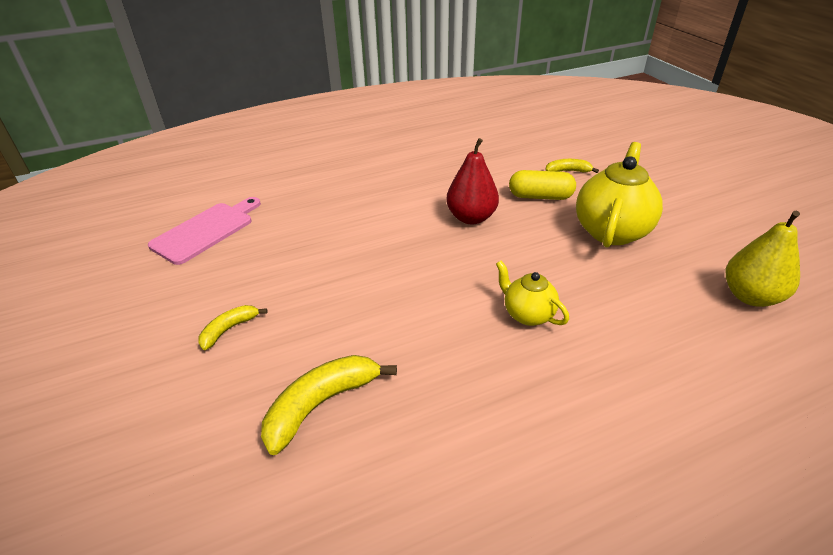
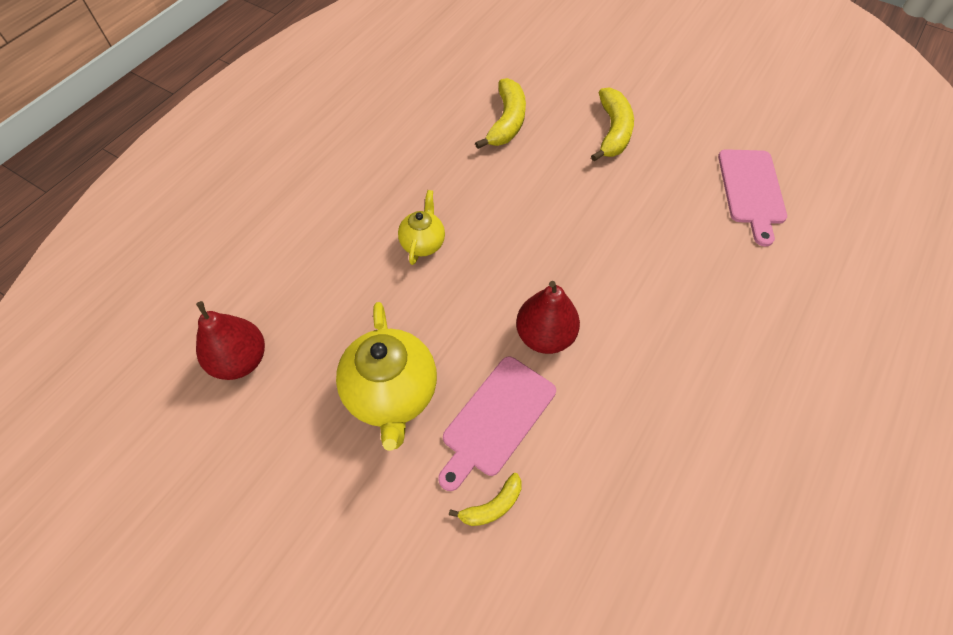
camera: 145 degrees right, 20 degrees up
yellow banana [198,305,268,350] -> yellow banana [591,87,634,161], size x1.75
yellow teapot [496,261,569,326] -> yellow teapot turned 90 degrees counterclockwise [398,190,445,265]
yellow capsule [509,170,576,200] -> pink cutting board [438,357,556,491]
yellow pear [726,211,800,307] -> red pear [196,301,265,380]

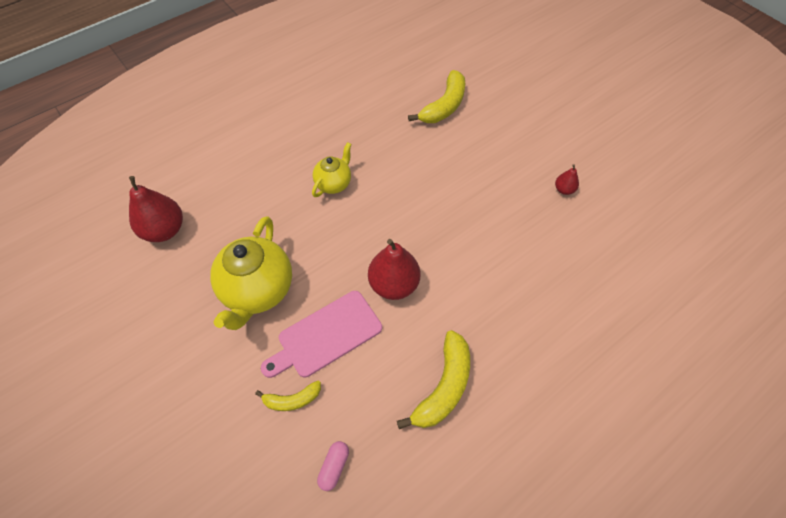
camera: 20 degrees right, 0 degrees up
yellow banana [591,87,634,161] -> yellow banana moved to [397,330,470,429]
pink cutting board [718,149,787,247] -> none
none -> pink capsule [317,441,349,491]
none -> red pear [555,164,579,195]

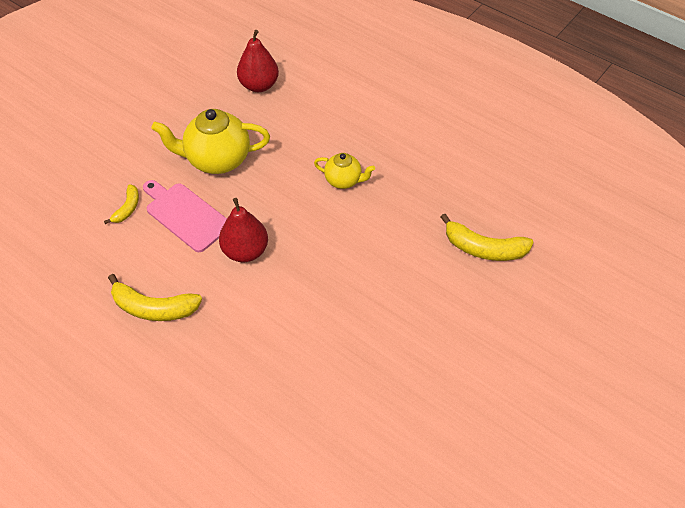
camera: 75 degrees right, 5 degrees down
yellow banana [255,381,321,411] -> yellow banana turned 135 degrees counterclockwise [104,184,139,224]
pink capsule [317,441,349,491] -> none
red pear [555,164,579,195] -> none

